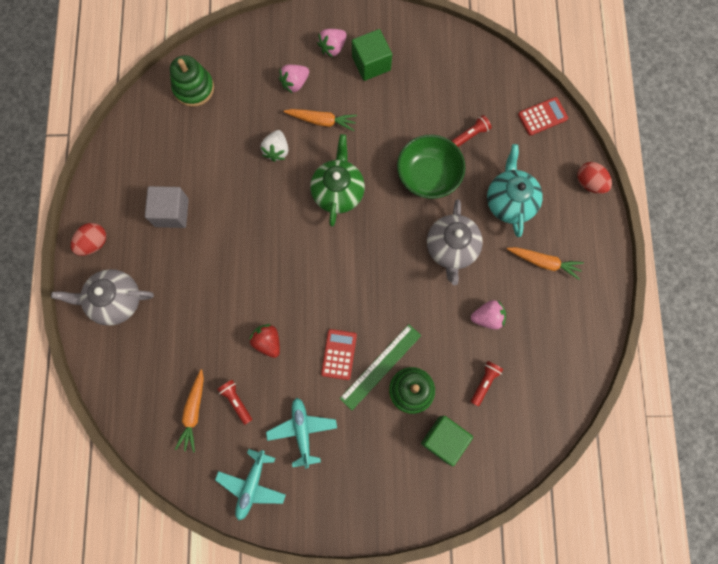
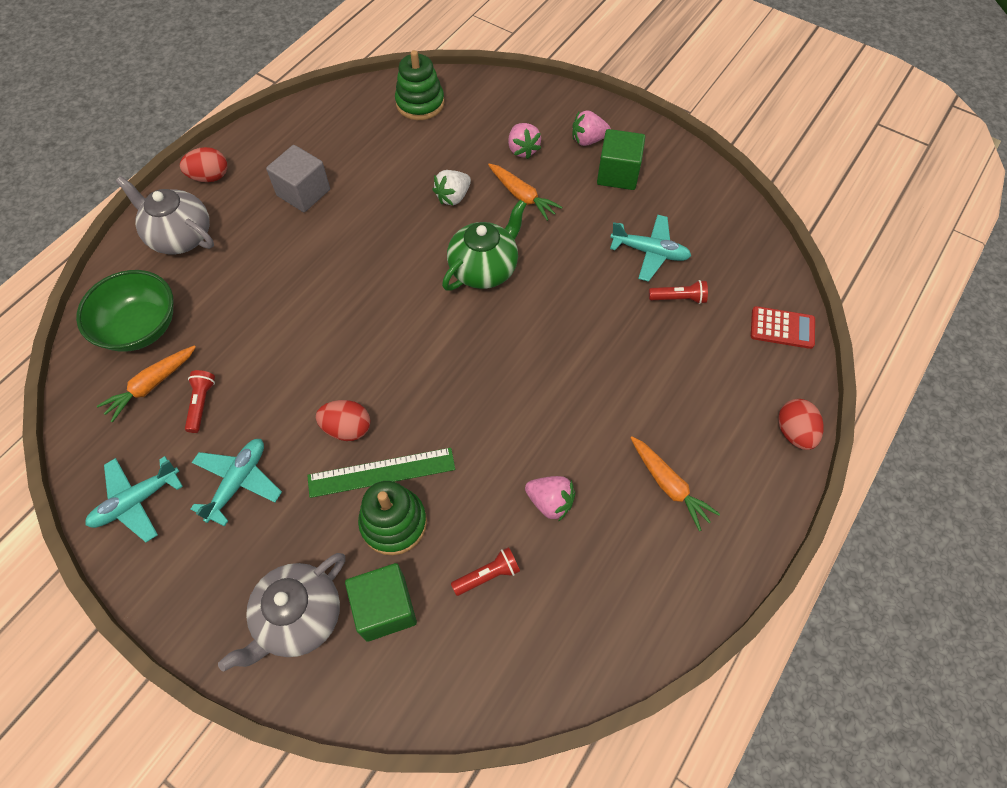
camera: 35 degrees right, 15 degrees down
red strawberry [249,324,280,358] -> none
pink strawberry [279,65,309,94] -> pink strawberry turned 105 degrees counterclockwise [508,123,541,159]
red calculator [321,329,357,380] -> red egg [316,400,370,441]
green bowl [397,135,465,199] -> green bowl moved to [76,270,173,352]
grey teapot [427,199,483,285] -> grey teapot moved to [218,553,345,672]
turquoise teapot [487,144,543,237] -> none
none -> turquoise plane [610,214,691,282]

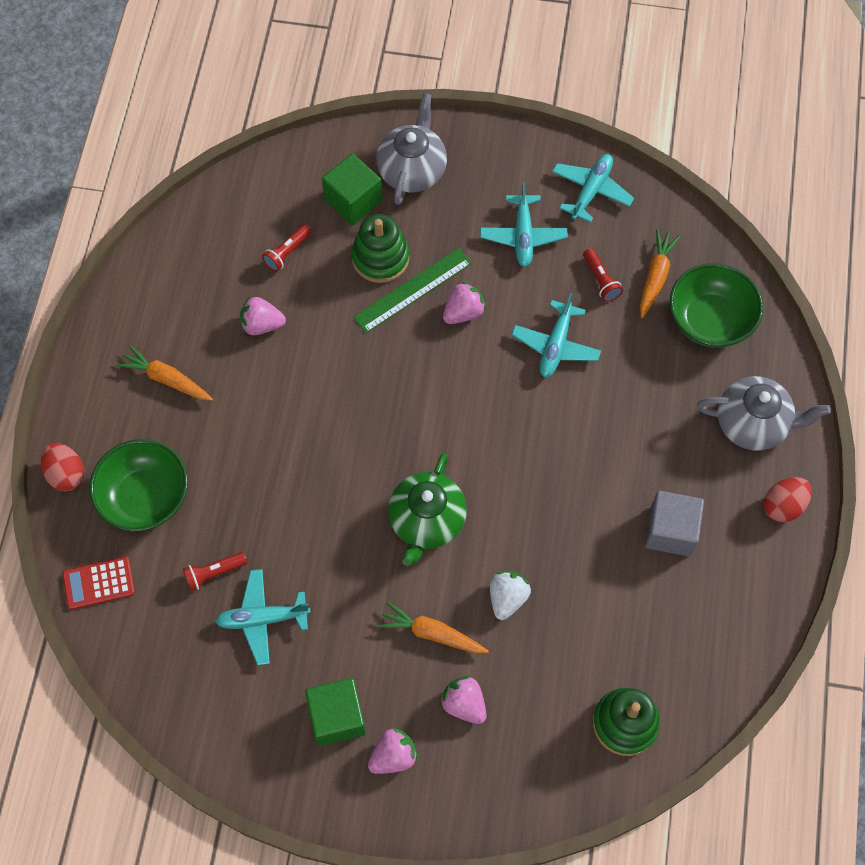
camera: 155 degrees right, 5 degrees up
red egg [316,400,370,441] -> pink strawberry [443,281,486,324]
none -> green bowl [89,439,188,531]
none -> turquoise plane [511,293,601,378]

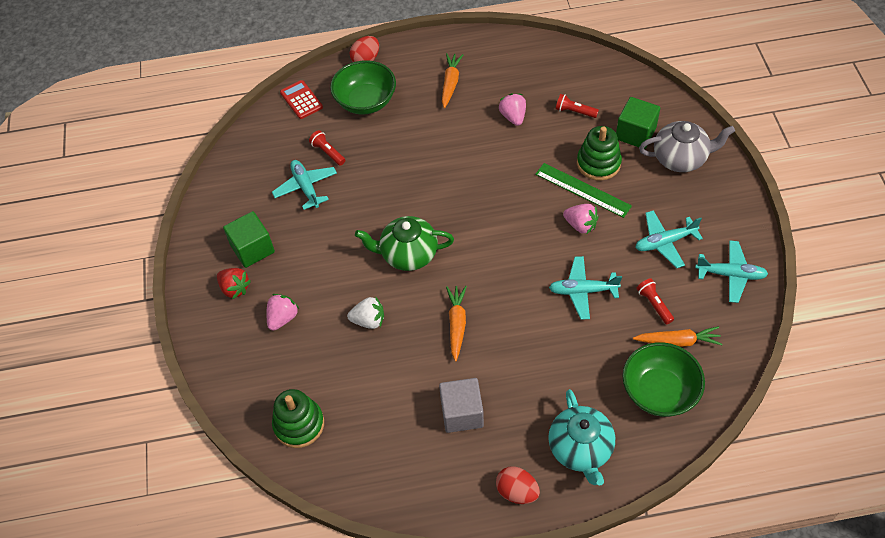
camera: 75 degrees right, 10 degrees down
pink strawberry [368,728,418,774] -> red strawberry [217,268,251,299]
orange carrot [378,602,489,653] -> orange carrot moved to [446,286,467,361]
red flashlight [583,248,623,302] -> red flashlight turned 105 degrees clockwise [636,278,674,324]
grey teapot [697,376,831,451] -> turquoise teapot [548,389,615,486]

